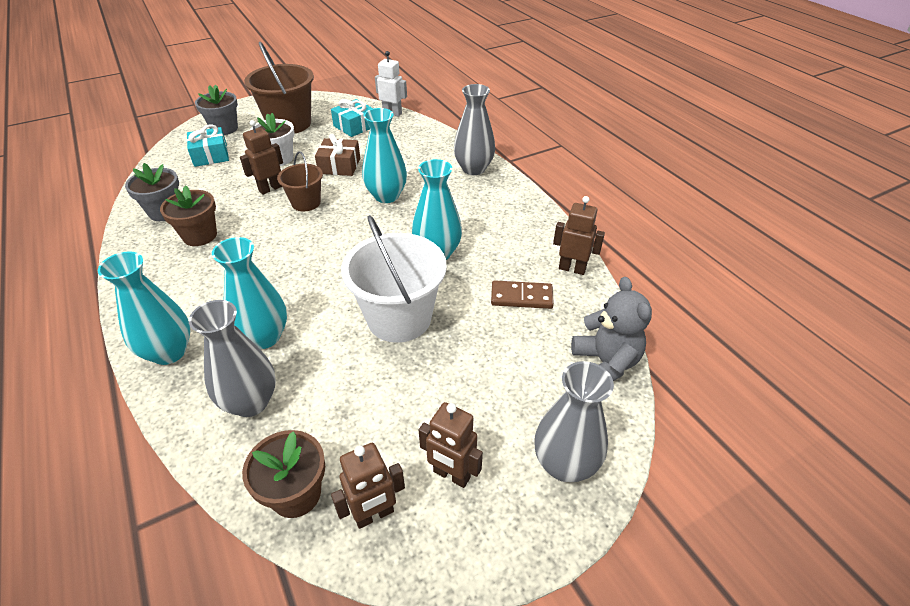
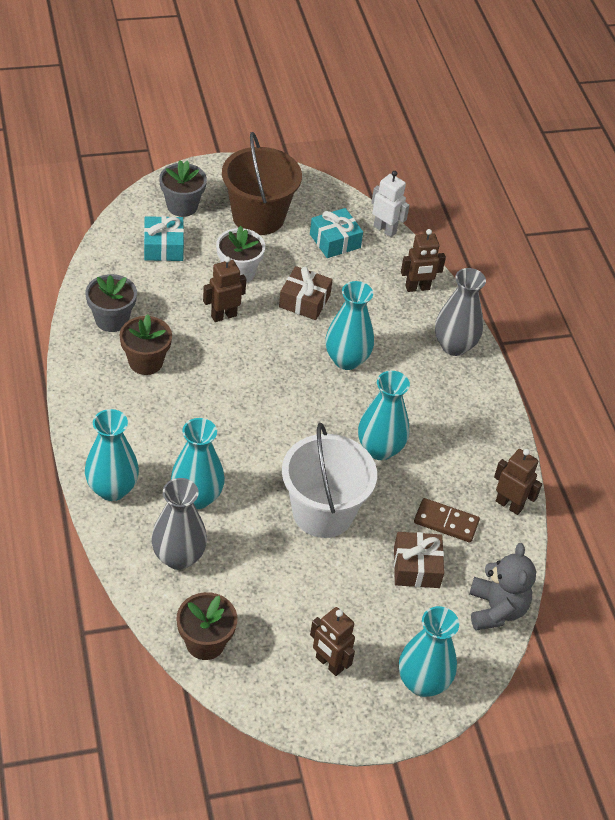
camera: 10 degrees right, 5 degrees up
brown bucket [277,151,323,211] -> none
brown robot [331,443,405,529] -> brown robot moved to [401,229,446,292]
grey vase [534,361,614,482] -> turquoise vase [399,606,459,697]
none -> brown gift [394,532,444,588]

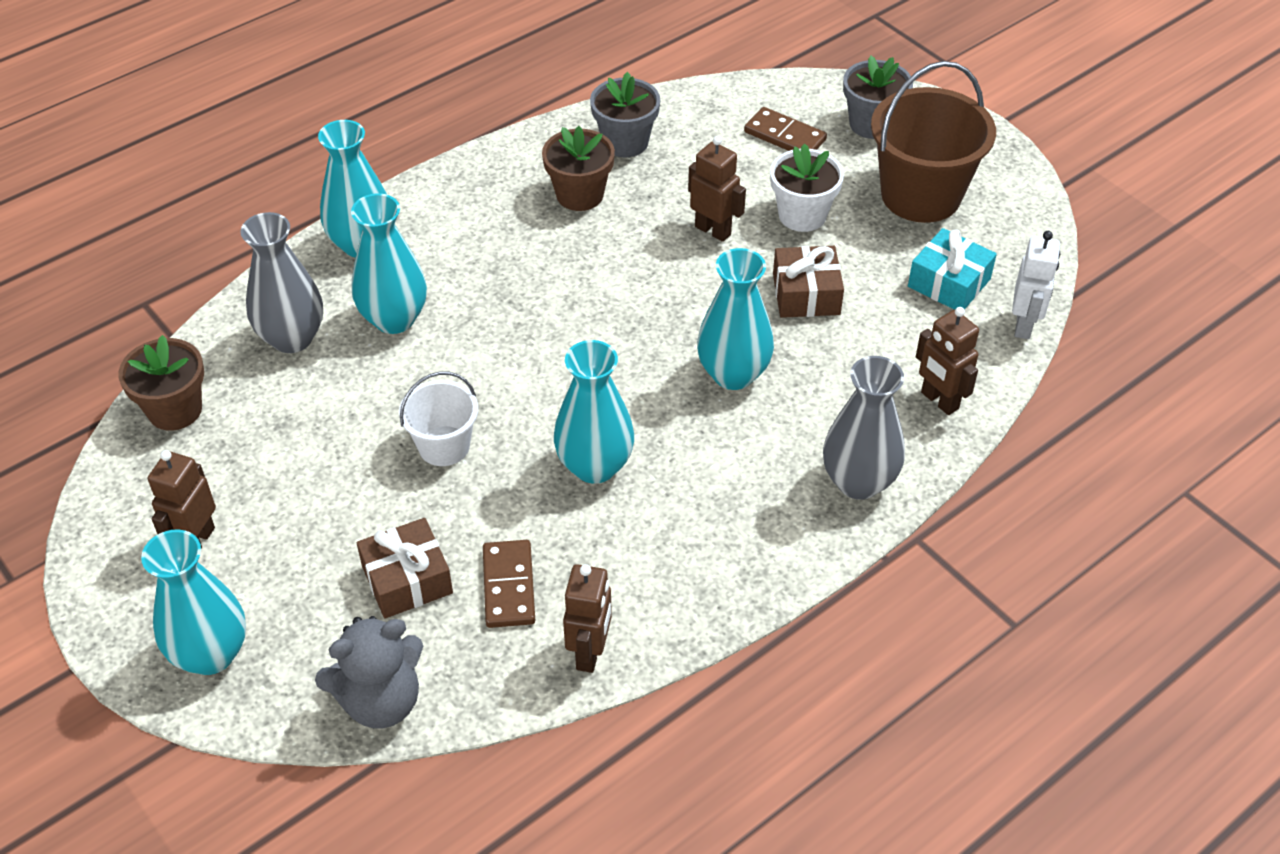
camera: 70 degrees right, 0 degrees up
turquoise gift [144,216,184,261] -> brown domino [744,107,827,151]
white bucket [282,423,377,538] -> white bucket [399,372,478,466], size x0.56

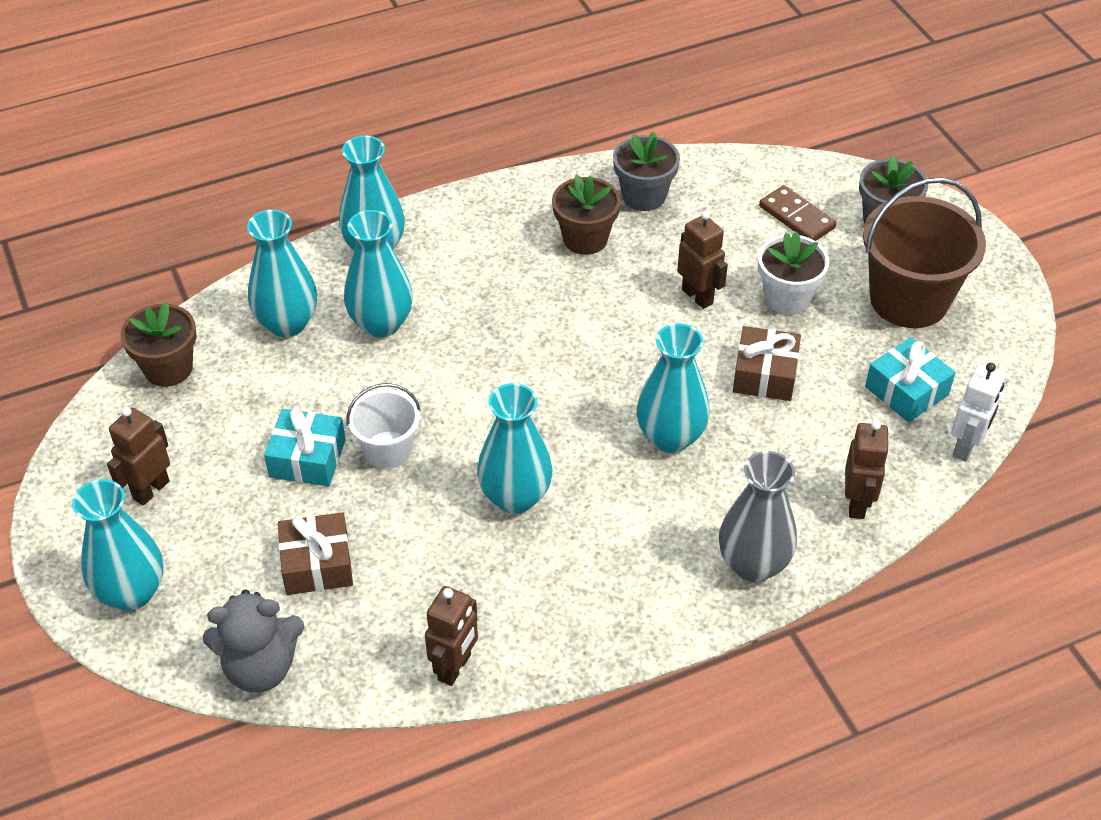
camera: 15 degrees right, 0 degrees up
grey vase [240,212,323,353] -> turquoise vase [247,210,317,337]
brown domino [483,540,535,628] -> none
brown robot [916,307,979,415] -> brown robot turned 150 degrees counterclockwise [845,420,889,519]
none -> turquoise gift [264,408,346,486]

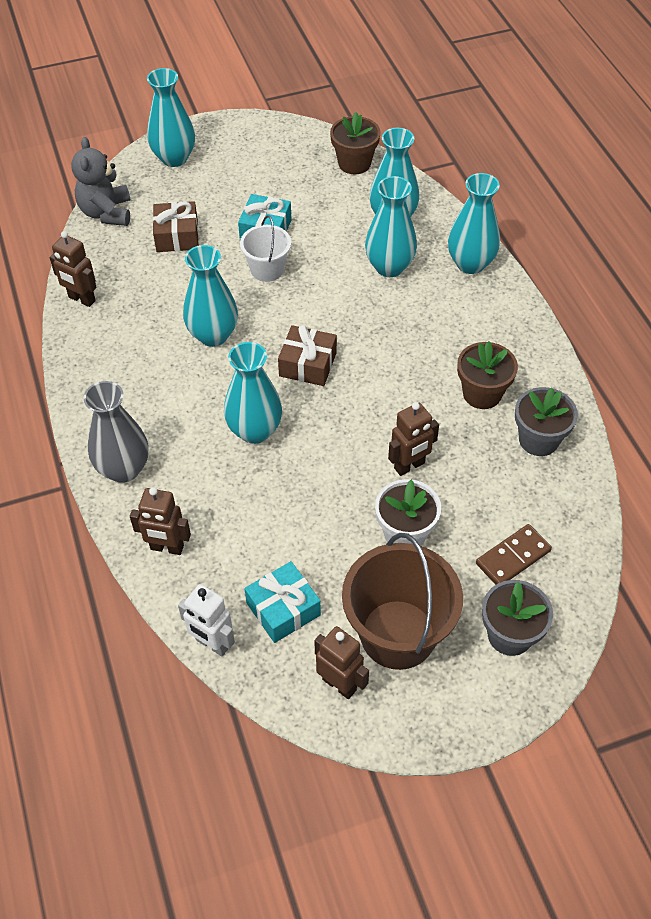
camera: 95 degrees right, 5 degrees up
brown robot [107,407,170,505] -> brown robot moved to [314,626,369,699]
brown gift [733,326,801,401] -> brown gift moved to [278,325,337,386]

